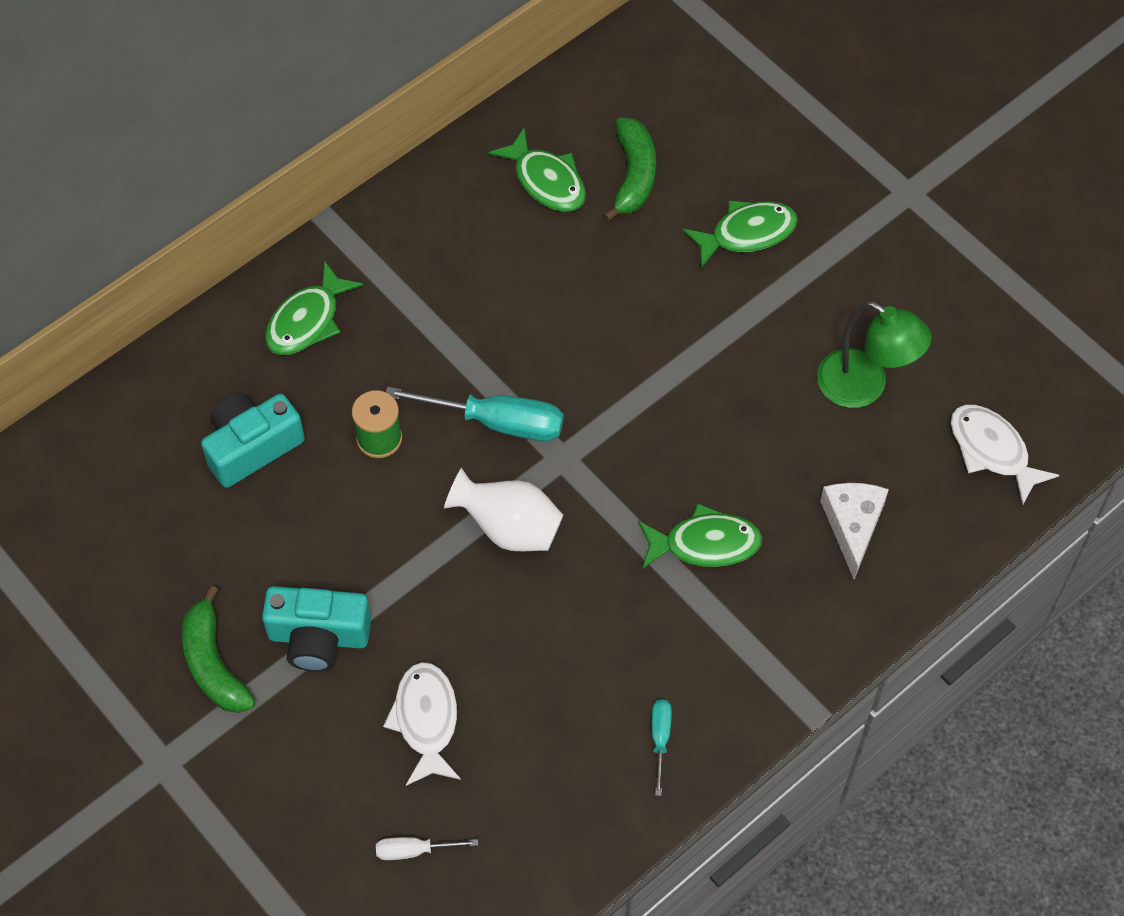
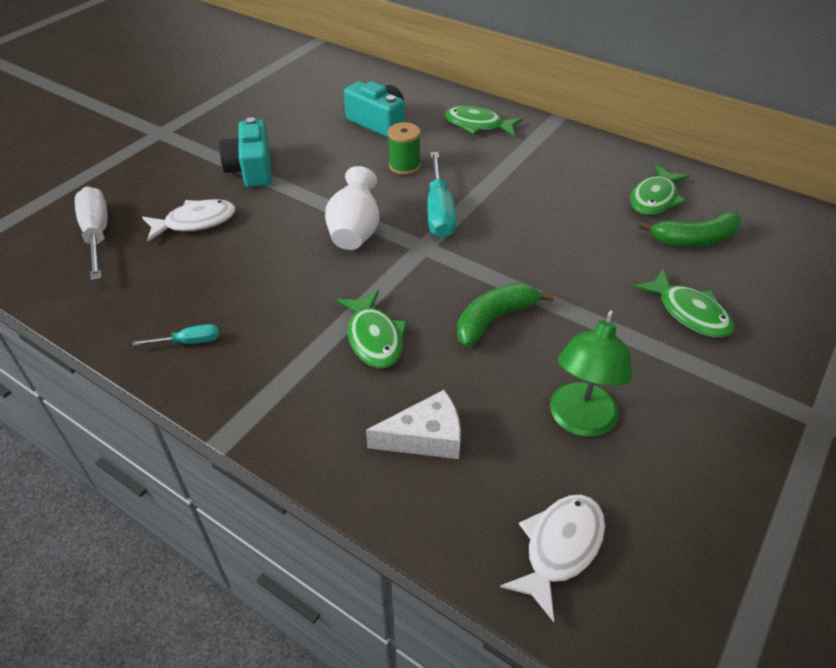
camera: 75 degrees right, 15 degrees down
green banana [182,585,255,713] -> green banana moved to [457,283,554,347]
white screwdriver [376,837,478,860] -> white screwdriver [75,186,107,280], size x1.96

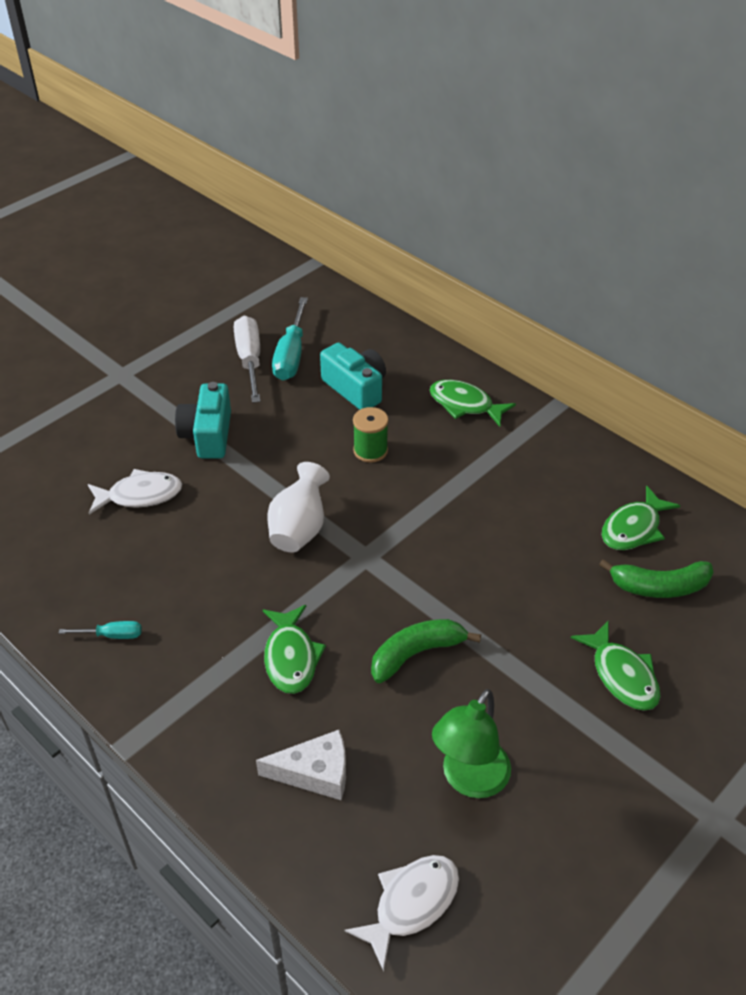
camera: 10 degrees right, 0 degrees up
white screwdriver [75,186,107,280] -> white screwdriver moved to [234,316,261,403]
turquoise screwdriver [427,152,456,238] -> turquoise screwdriver moved to [272,297,308,380]

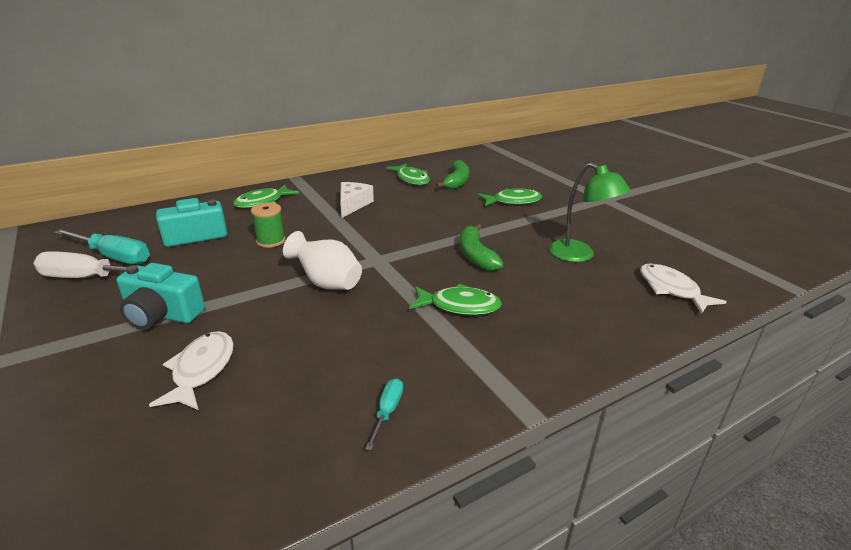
camera: 75 degrees left, 15 degrees down
white cheese [256,730,346,800] -> white cheese moved to [340,182,374,218]

